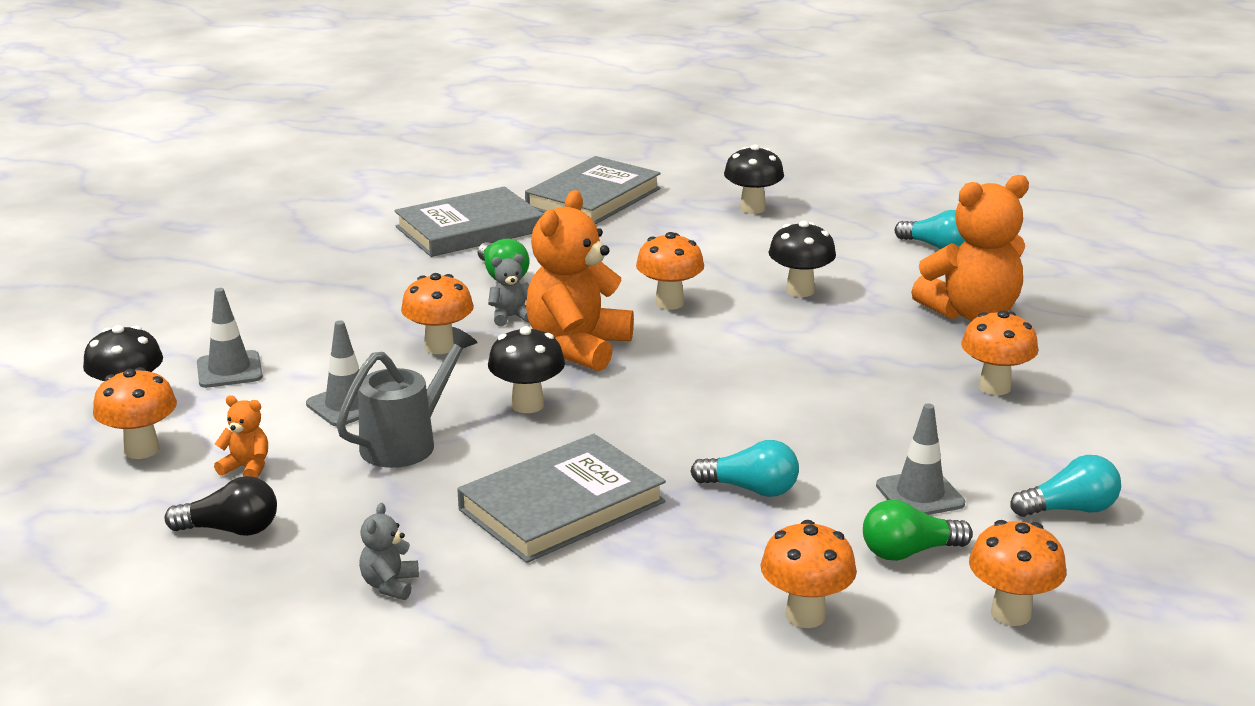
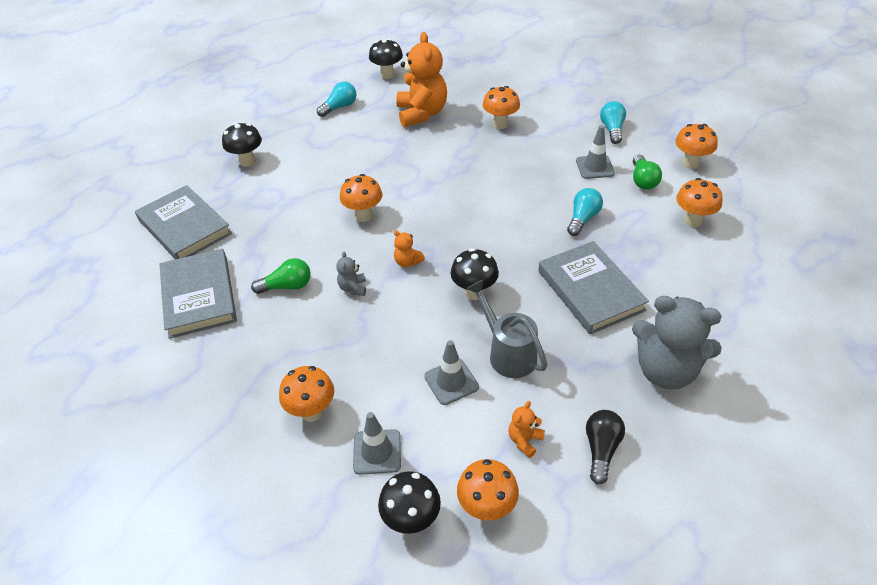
camera: 75 degrees left, 20 degrees up
grey teddy bear [359,503,419,600] -> grey teddy bear [632,296,722,390], size x2.32
orange mushroom [401,273,474,354] -> orange mushroom moved to [279,366,334,422]
orange teddy bear [526,190,634,371] -> orange teddy bear [394,230,425,267], size x0.43
black mushroom [769,221,836,297] -> black mushroom moved to [369,39,403,79]

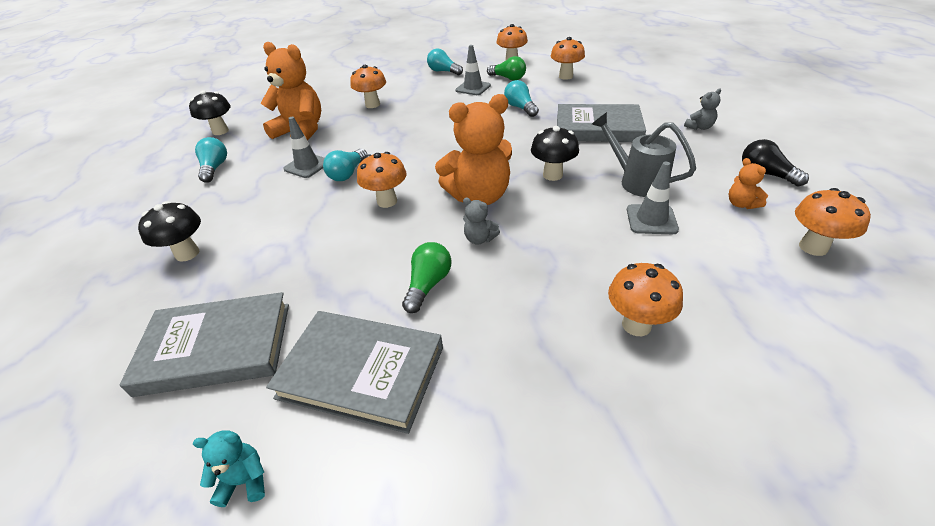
camera: 55 degrees left, 5 degrees down
grey traffic cone [353,412,401,475] -> grey traffic cone moved to [283,117,325,178]
black mushroom [378,471,441,534] -> none
orange teddy bear [394,230,425,267] -> orange teddy bear [435,94,512,205], size x2.32
grey watering can [466,280,547,378] -> grey watering can turned 45 degrees clockwise [592,112,696,197]
grey teddy bear [632,296,722,390] -> grey teddy bear [684,88,721,130], size x0.43
none -> turquoise teddy bear [193,431,265,507]
none -> turquoise light bulb [323,149,367,181]

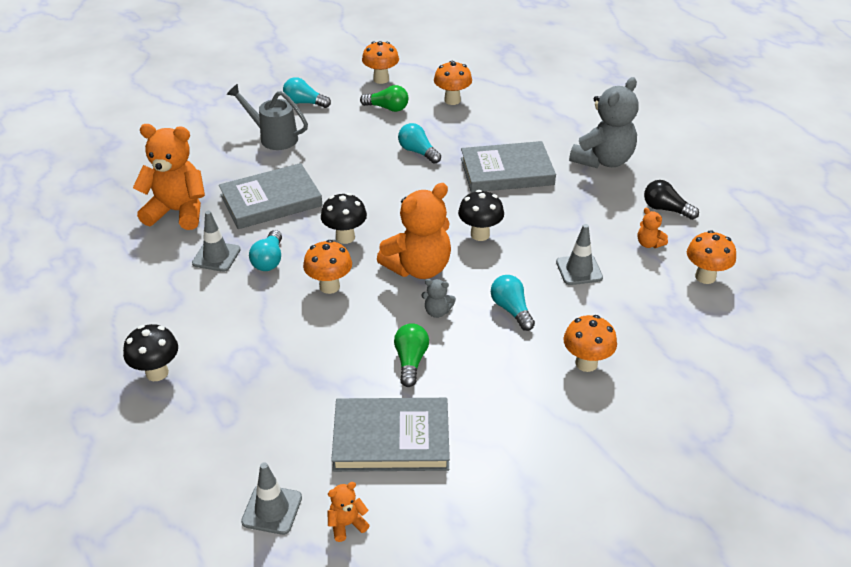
camera: 20 degrees left, 0 degrees up
grey book [119,292,289,397] -> grey book moved to [219,163,323,229]
black mushroom [189,90,231,135] -> black mushroom moved to [321,193,367,244]
turquoise teddy bear [193,431,265,507] -> orange teddy bear [328,482,370,542]
turquoise light bulb [195,137,227,183] -> turquoise light bulb moved to [491,275,535,331]
orange mushroom [350,65,386,108] -> none
grey traffic cone [455,45,491,95] -> grey traffic cone moved to [241,462,302,535]
grey watering can [592,112,696,197] -> grey watering can moved to [227,84,308,150]
grey teddy bear [684,88,721,130] -> grey teddy bear [569,77,639,169], size x2.32

